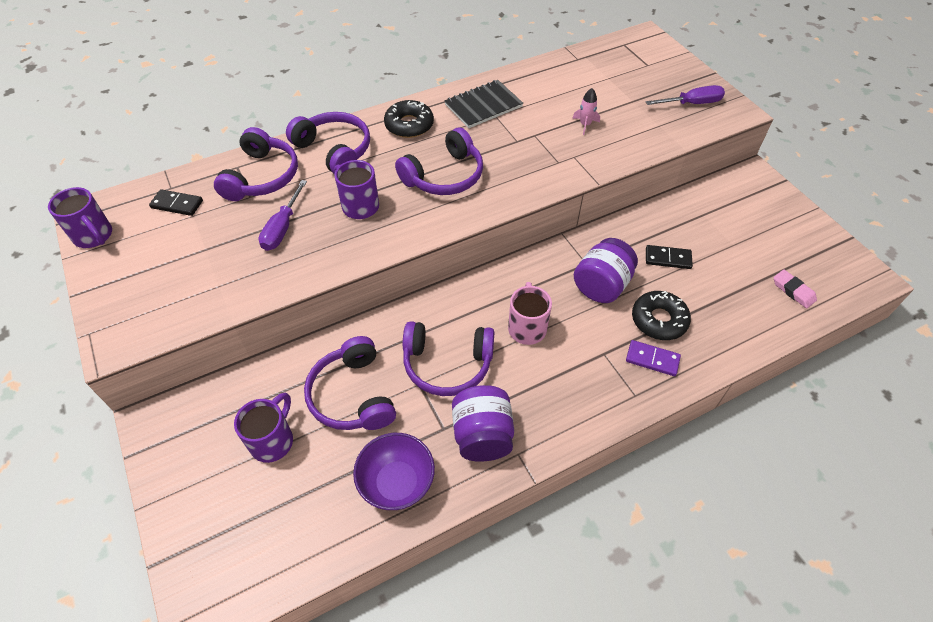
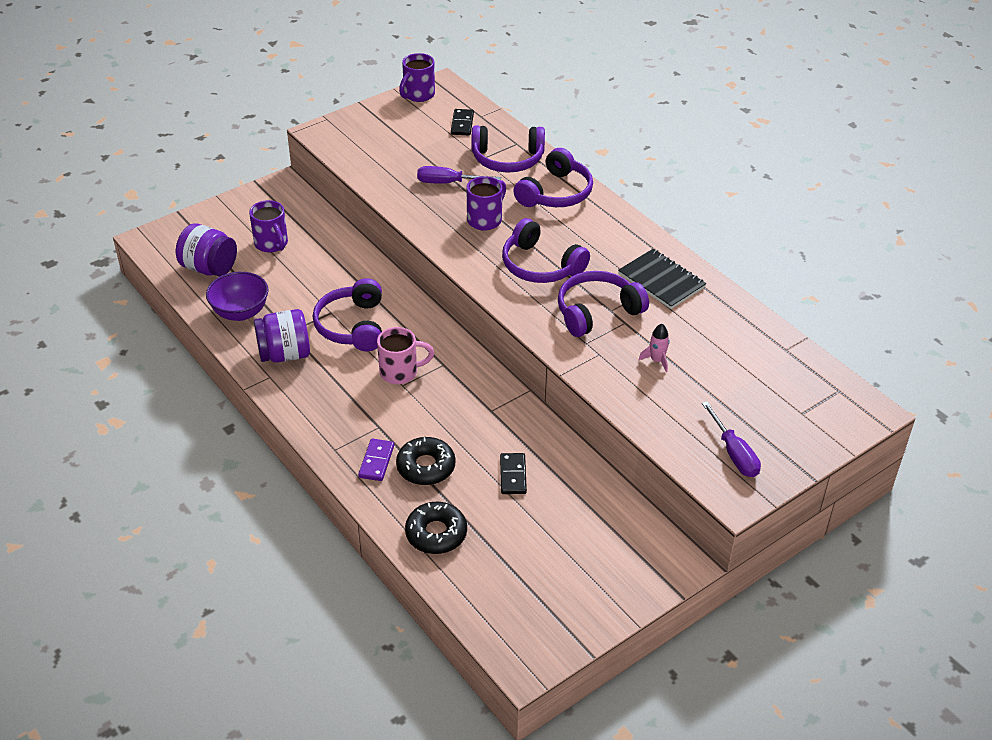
camera: 80 degrees right, 10 degrees down
purple mug [234,393,293,463] -> purple mug turned 45 degrees clockwise [249,200,288,253]
purple headphones [304,336,396,430] -> purple headphones moved to [558,271,649,337]
black donut [384,100,434,138] -> black donut moved to [405,502,467,554]
purple jar [574,238,638,303] -> purple jar moved to [176,223,237,277]
pink eraser [774,269,817,308] -> none

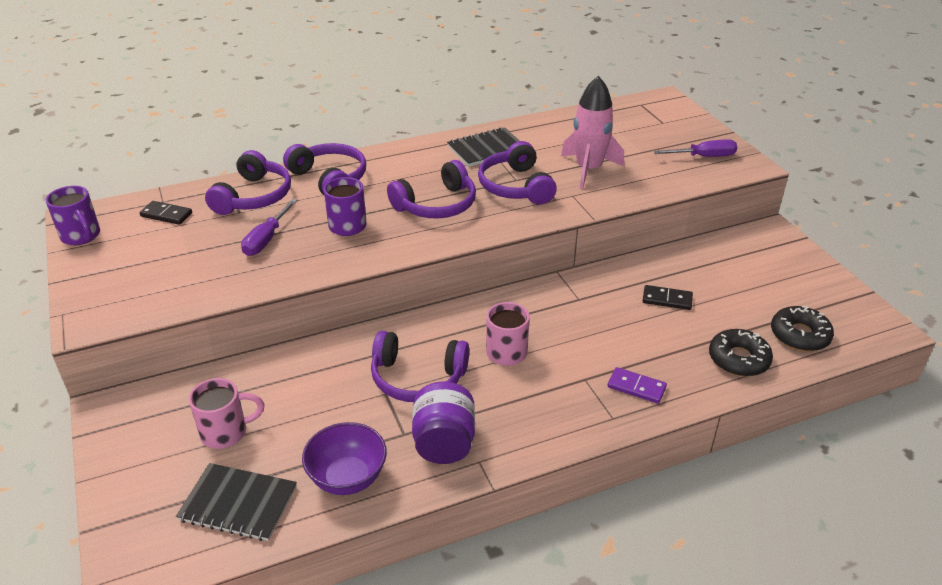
camera: 75 degrees left, 5 degrees down
purple jar [176,223,237,277] -> black notebook [176,463,297,541]
purple mug [249,200,288,253] -> pink mug [189,378,264,449]
black donut [396,437,456,485] -> black donut moved to [771,306,834,351]
pink rocket [639,324,670,372] -> pink rocket [561,76,624,189], size x2.27

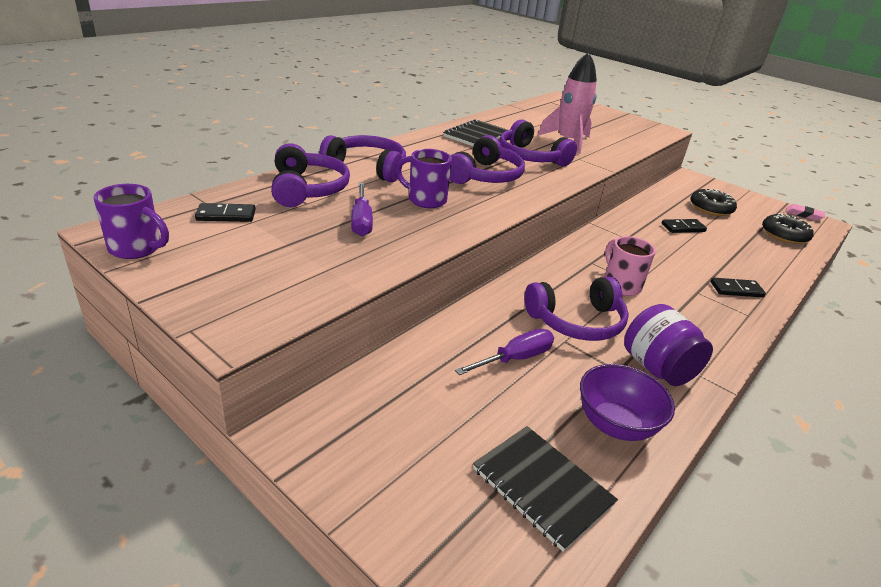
camera: 30 degrees left, 5 degrees down
black notebook [176,463,297,541] -> black notebook turned 60 degrees clockwise [473,426,618,552]
pink mug [189,378,264,449] -> none
purple domino [607,367,667,404] -> black domino [711,278,766,298]
purple screwdriver [653,139,737,157] -> purple screwdriver moved to [455,329,554,375]
black donut [709,329,773,377] -> black donut moved to [690,189,737,216]
none -> pink eraser [785,204,825,221]

